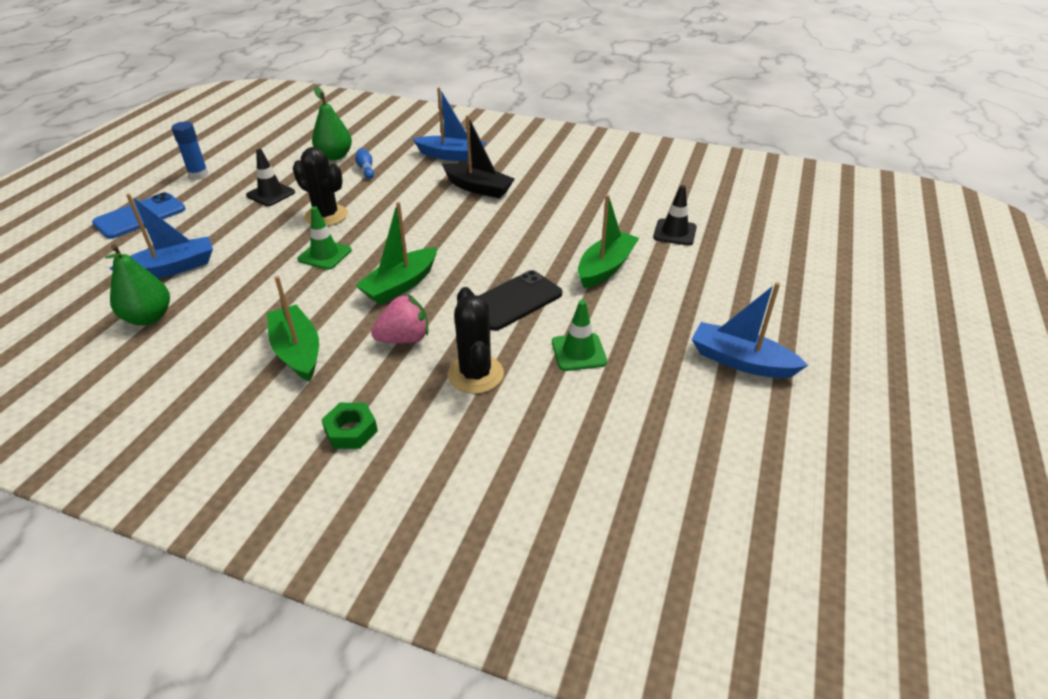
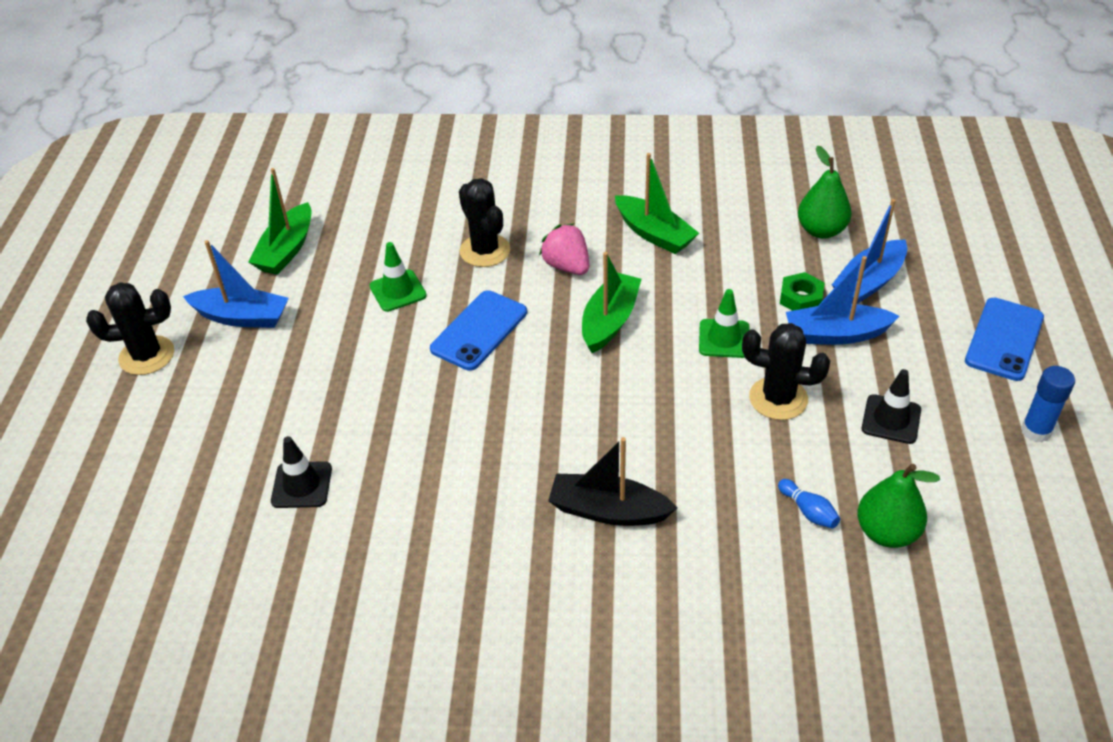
camera: 165 degrees right, 5 degrees up
green nut [321,403,378,449] -> green nut moved to [780,272,825,311]
pink strawberry [371,294,428,343] -> pink strawberry turned 90 degrees clockwise [539,223,589,275]
blue boat [413,87,486,162] -> blue boat moved to [786,256,899,345]
black phone [479,270,562,331] -> blue phone [430,290,527,371]
green boat [578,195,639,288] -> green boat moved to [248,168,311,275]
none -> black cactus [86,282,174,375]

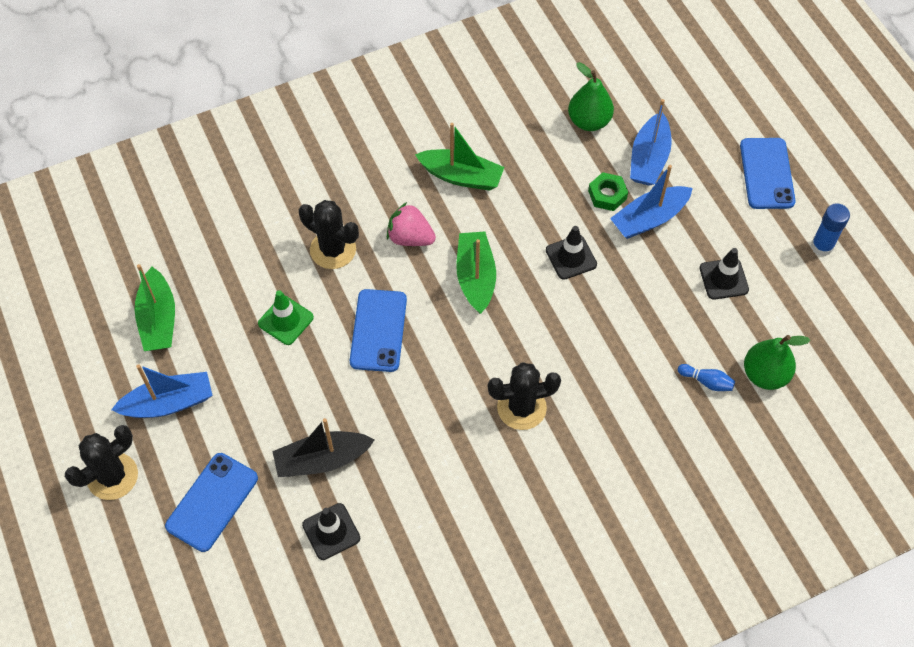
camera: 30 degrees left, 15 degrees up
black boat [548,437,677,526] -> black boat moved to [272,418,375,477]
green traffic cone [699,289,750,358] -> black traffic cone [546,226,597,280]
black cactus [742,323,830,420] -> black cactus moved to [488,362,561,430]
none -> blue phone [165,453,258,552]

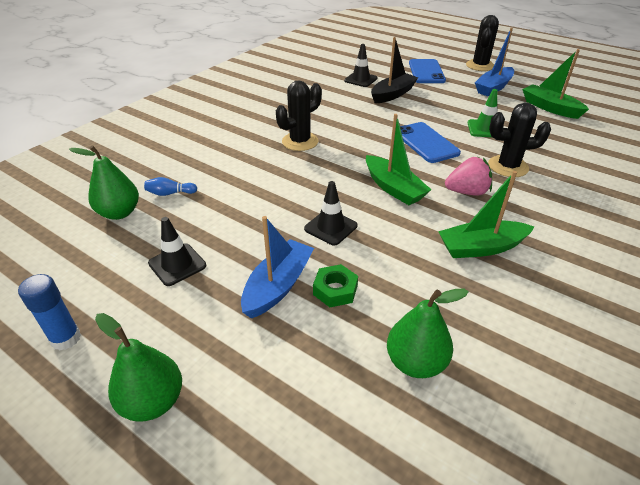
camera: 150 degrees right, 20 degrees down
blue boat [630,99,672,186] -> none
blue phone [740,138,796,209] -> green pear [95,313,182,422]

